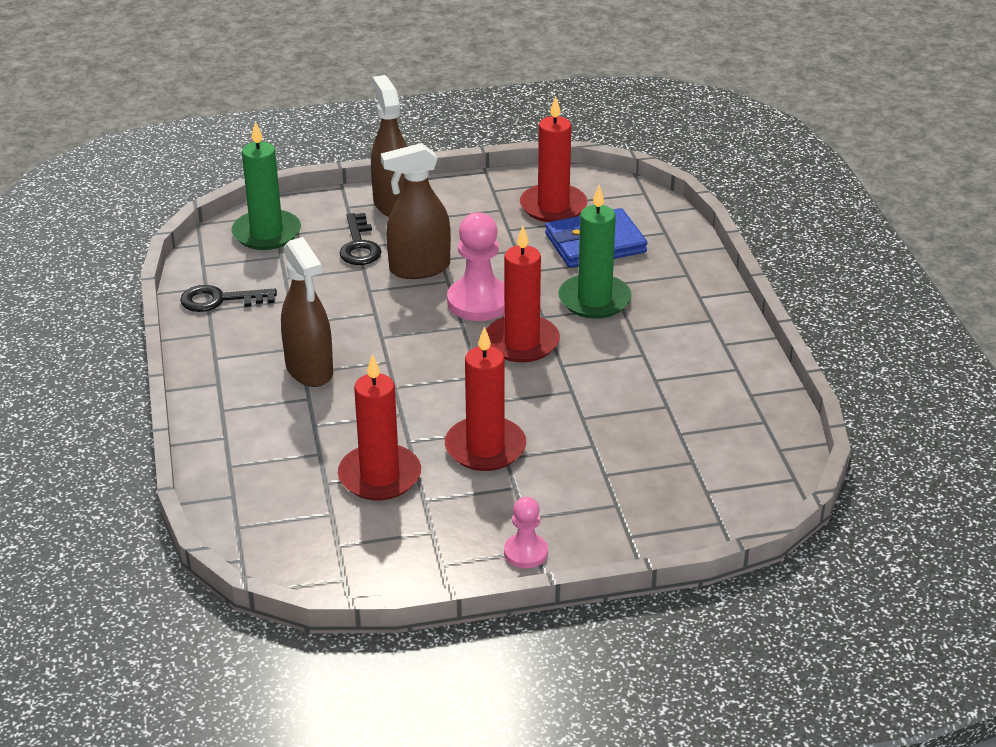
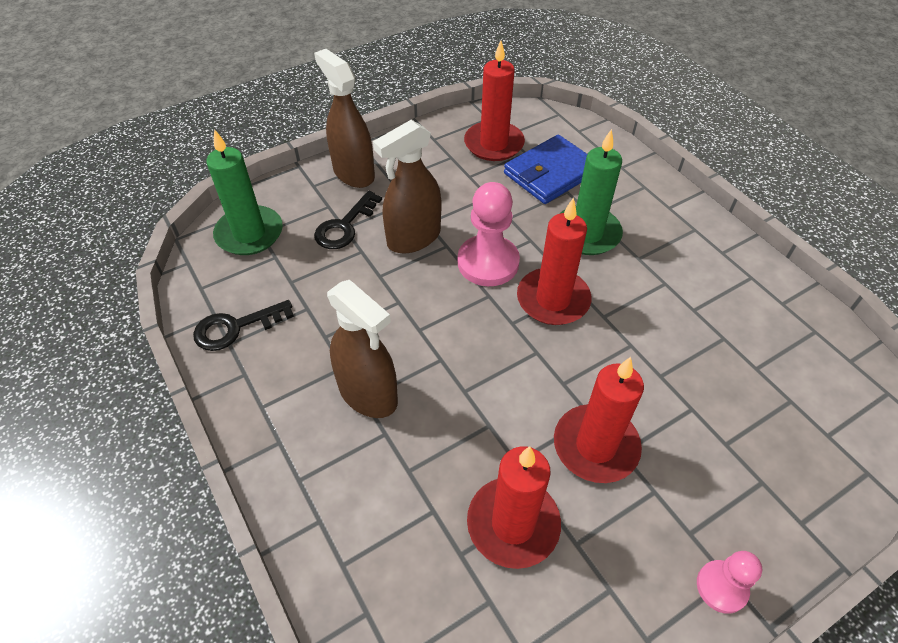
camera: 20 degrees left, 15 degrees up
black key [339,213,381,265] -> black key turned 60 degrees clockwise [314,191,382,249]

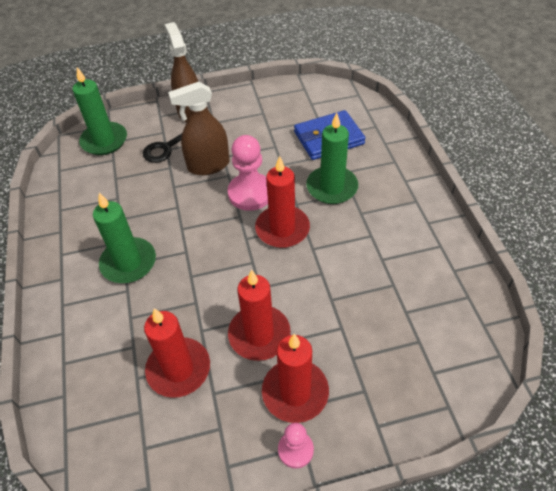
camera: 20 degrees right, 0 degrees up
black key [193,300,294,351] -> none
brown spray bottle [327,280,398,418] -> green candle [93,193,156,283]
red candle [464,40,525,161] -> red candle moved to [262,334,329,423]

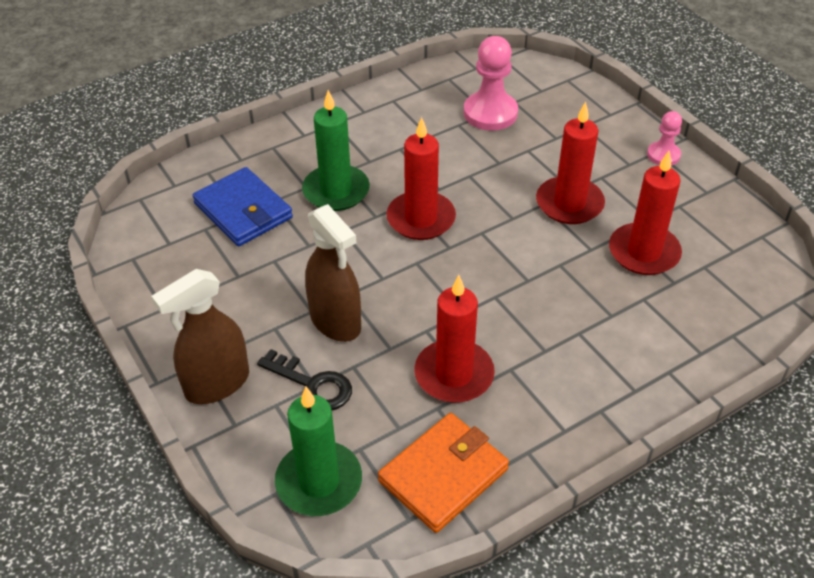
camera: 110 degrees left, 5 degrees down
green candle [93,193,156,283] -> none
pink pawn [228,135,268,211] -> pink pawn moved to [464,36,518,131]
red candle [262,334,329,423] -> red candle moved to [414,275,495,403]
none -> orange wallet [378,413,509,533]

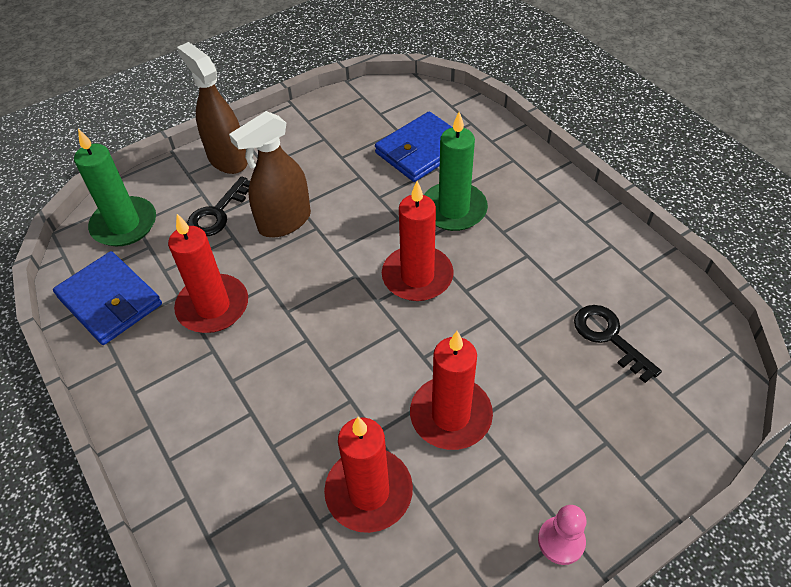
camera: 90 degrees right, 5 degrees up
orange wallet [378,413,509,533] -> blue wallet [53,251,162,345]
pink pawn [464,36,518,131] -> black key [574,305,662,383]

